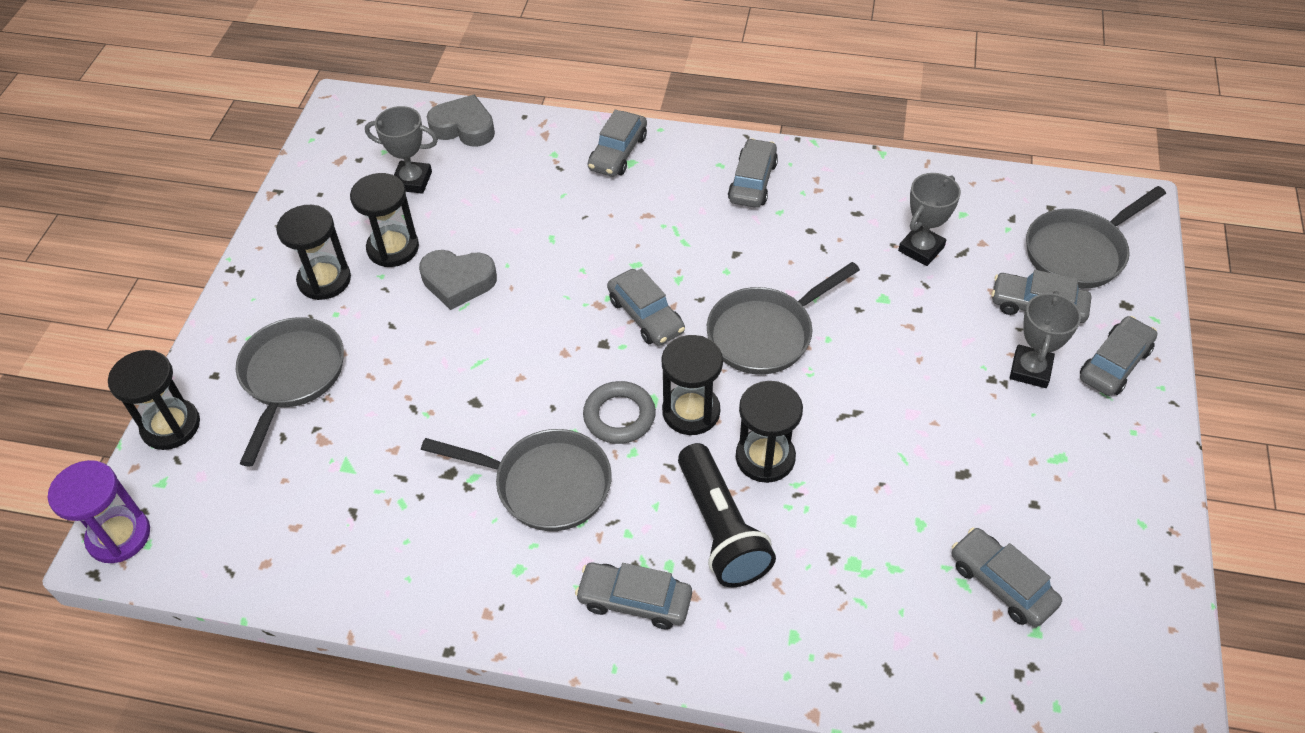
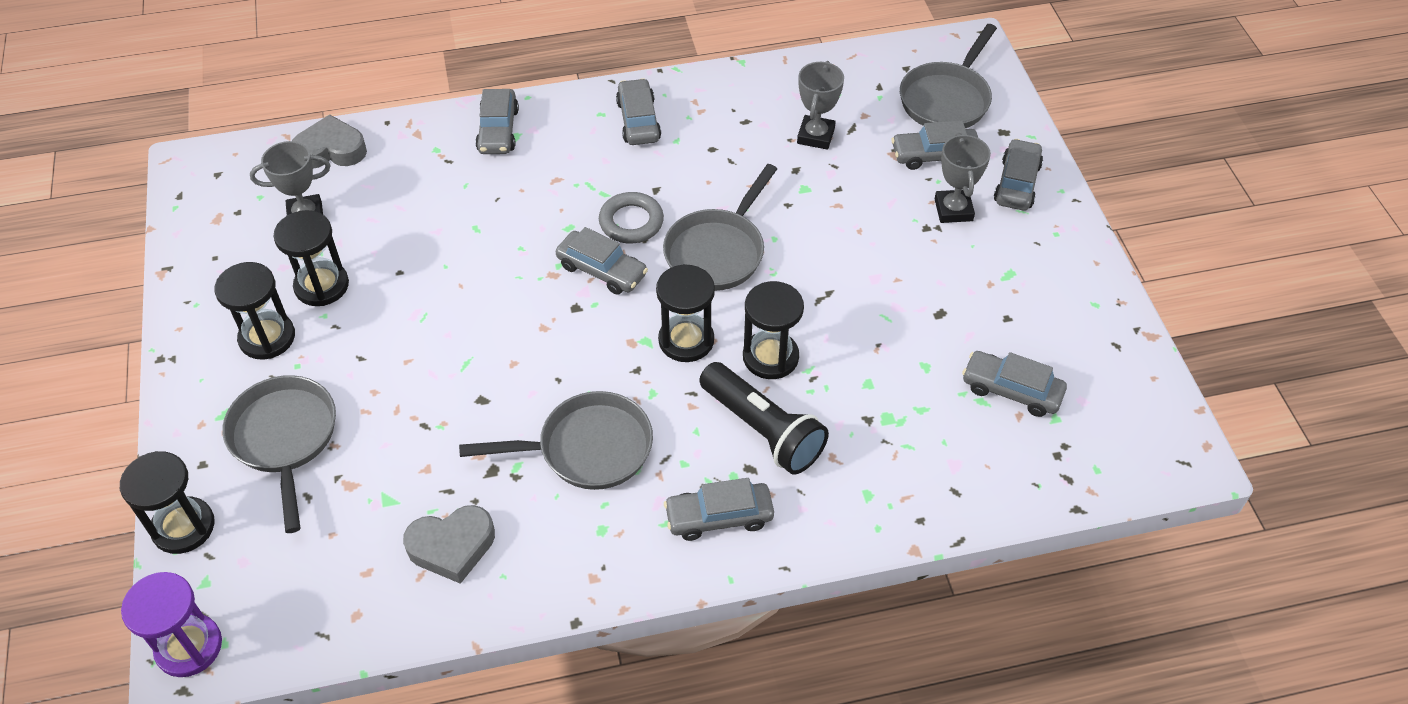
camera: 25 degrees left, 0 degrees up
grey heart [419,250,497,310] -> grey heart moved to [403,505,495,584]
grey ring [583,381,656,444] -> grey ring moved to [599,192,664,243]

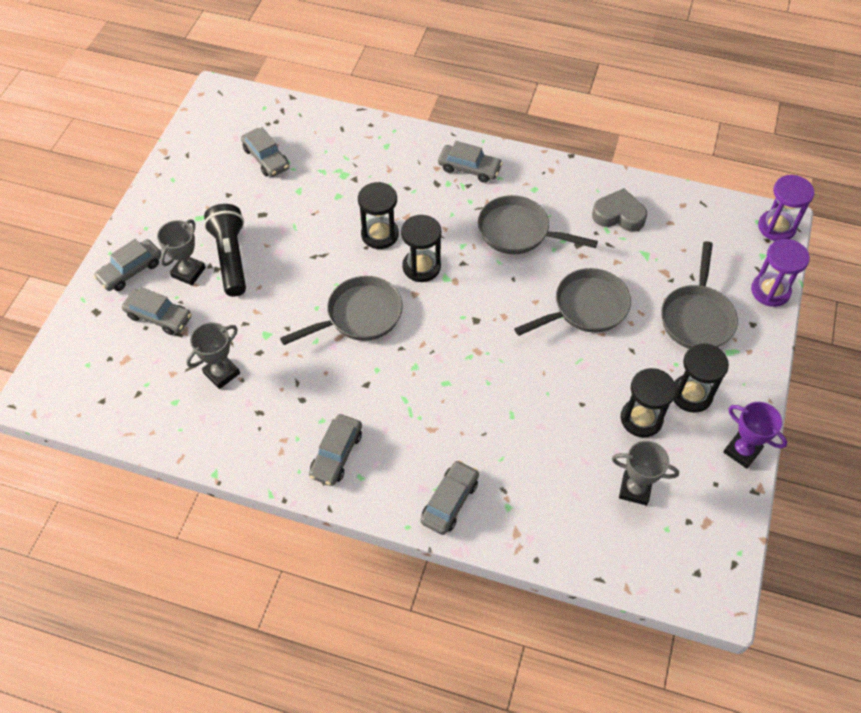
camera: 150 degrees left, 5 degrees up
black hourglass [120,451,215,554] -> purple hourglass [751,239,810,307]
grey heart [292,114,367,168] -> none
grey car [556,227,648,295] -> none
grey ring [599,192,664,243] -> none
black flashlight [700,362,829,474] -> black flashlight moved to [204,204,246,296]
grey pan [900,24,997,128] -> grey pan moved to [514,268,631,336]
none -> purple trophy [724,402,787,469]

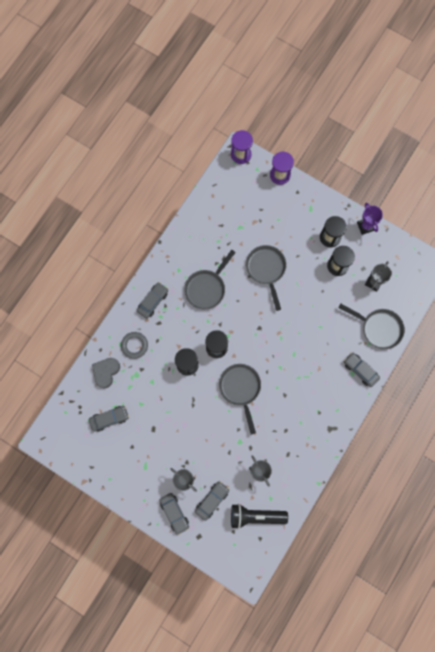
camera: 75 degrees left, 20 degrees up
black flashlight [204,204,246,296] -> black flashlight moved to [231,504,288,529]
grey car [309,414,362,486] -> none
grey heart [592,188,647,231] -> grey heart moved to [92,358,120,388]
grey pan [661,241,738,349] -> grey pan moved to [339,304,405,349]
purple trophy [724,402,787,469] -> purple trophy turned 75 degrees counterclockwise [357,203,383,235]
none -> grey ring [121,332,148,359]

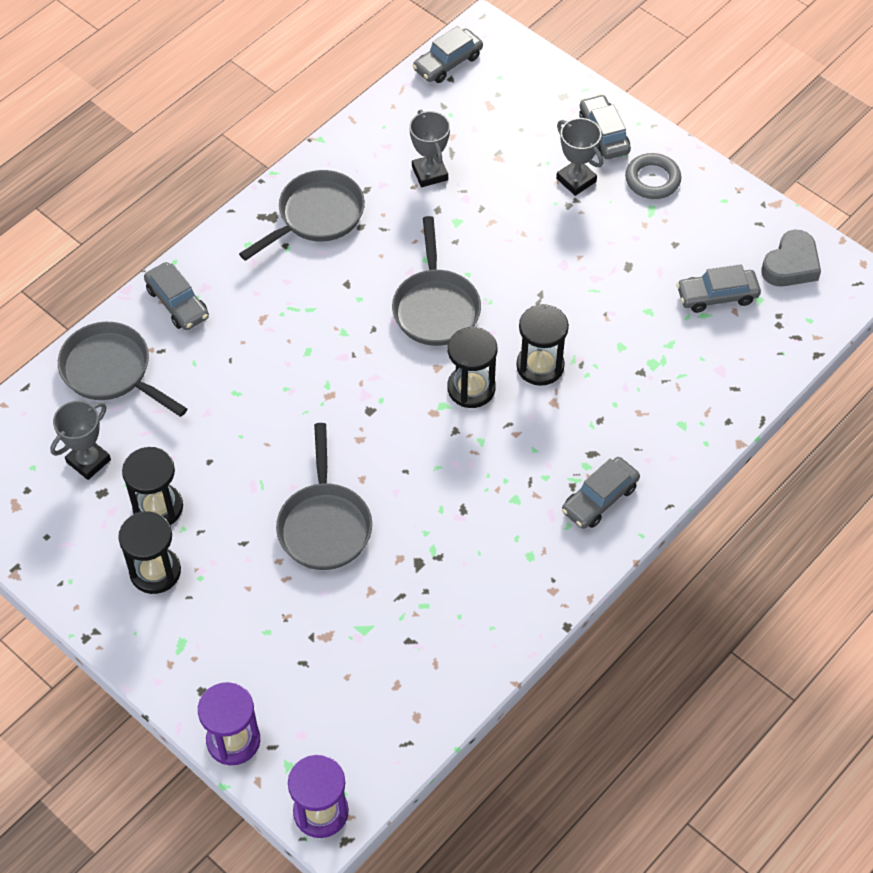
camera: 170 degrees left, 20 degrees down
grey heart [92,358,120,388] -> grey heart moved to [761,230,821,287]
grey ring [121,332,148,359] -> grey ring moved to [625,153,681,199]
grey pan [184,250,236,309] -> grey pan moved to [239,170,365,261]
grey car [195,481,229,521] -> grey car moved to [413,26,483,83]
black flashlight [231,504,288,529] -> none
purple trophy [357,203,383,235] -> none

